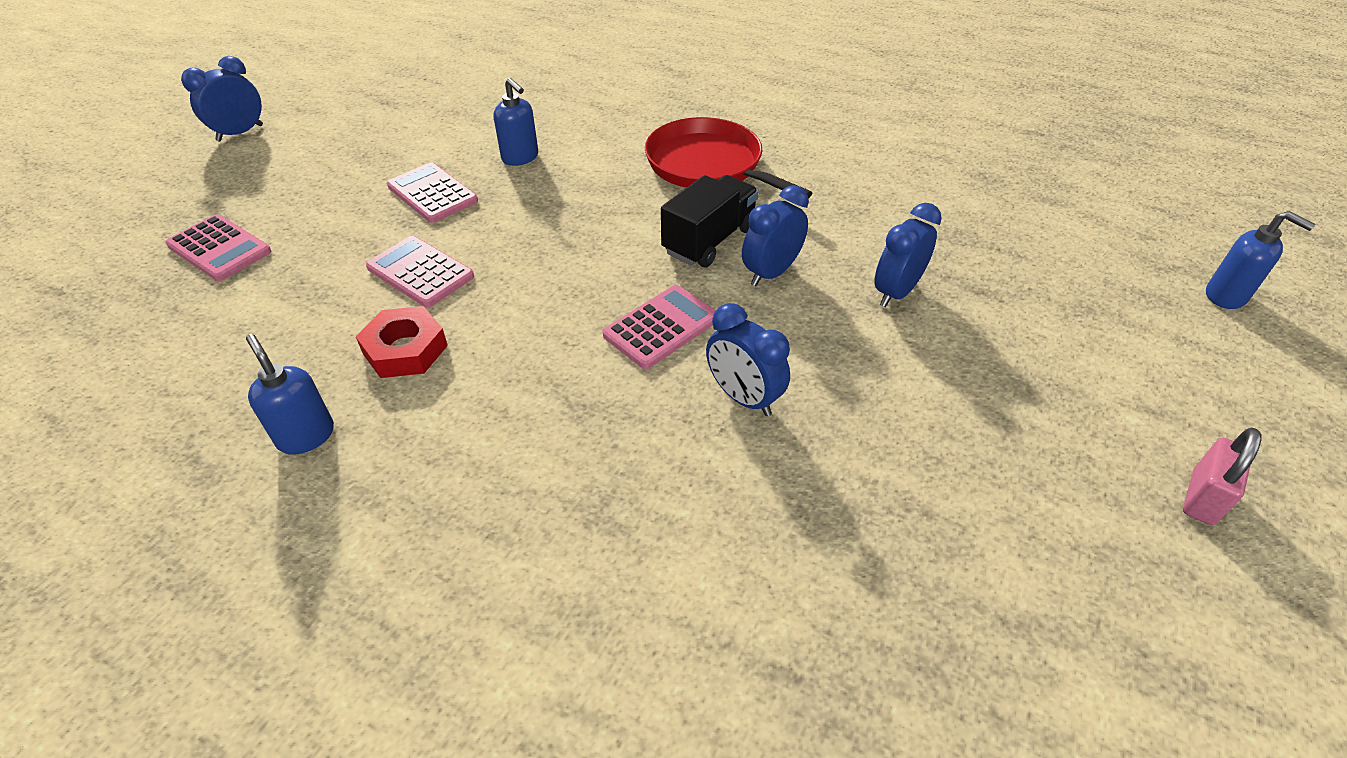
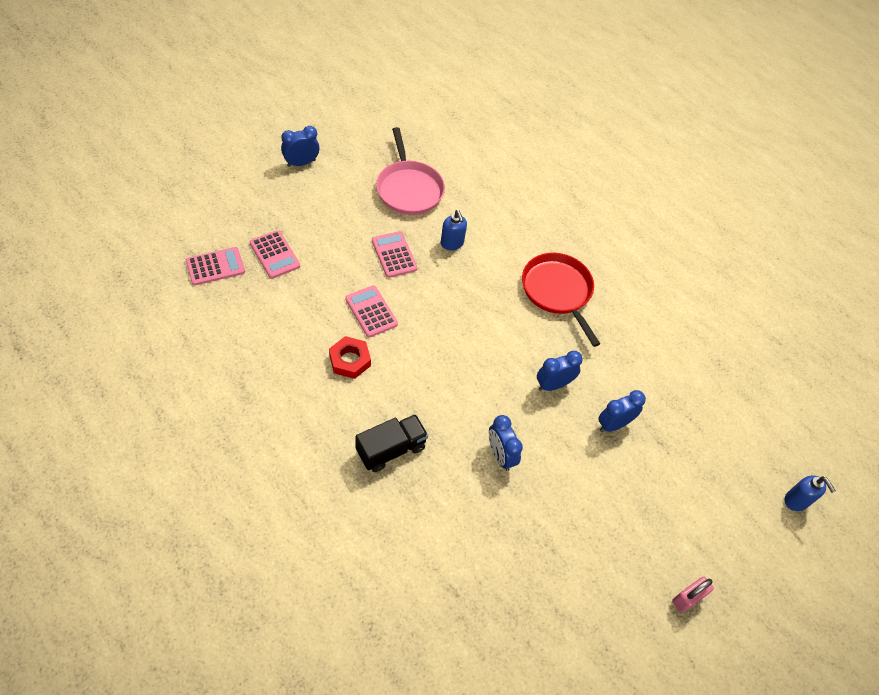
camera: 15 degrees right, 10 degrees up
blue soap dispenser [246,334,334,454] -> none
pink calculator [603,285,716,369] -> pink calculator moved to [186,247,245,285]
black truck [661,175,759,267] -> black truck moved to [356,414,428,472]
none -> pink pan [376,127,445,215]

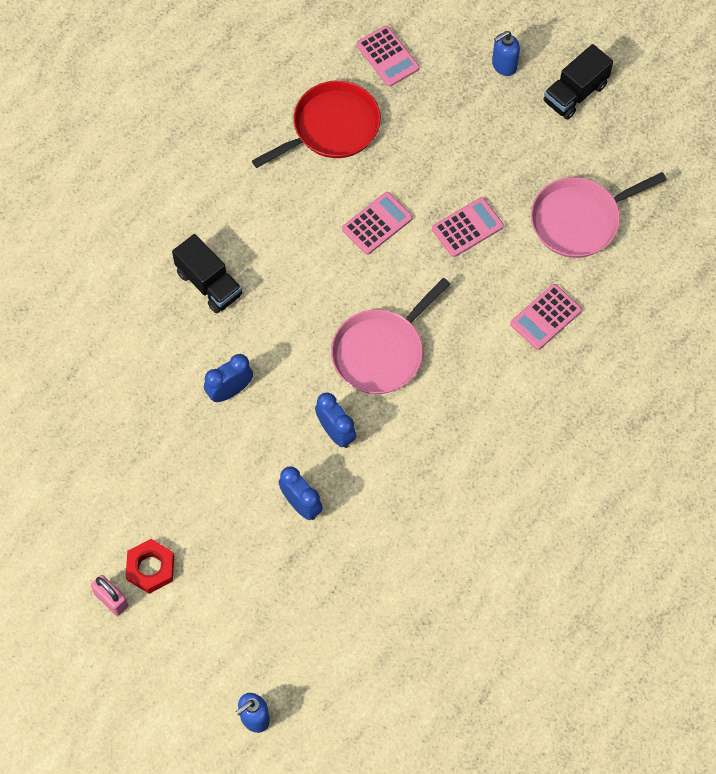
camera: 85 degrees right, 10 degrees up
pink calculator [250,230,300,279] -> pink calculator moved to [510,284,582,350]
blue clock [281,126,320,167] -> black truck [543,44,613,120]
red nut [329,336,371,379] -> red nut moved to [126,539,174,594]
blue soap dispenser [441,210,467,250] -> blue soap dispenser moved to [492,31,520,76]
red pan [522,253,600,347] -> red pan moved to [252,81,381,168]
none -> pink pan [331,278,450,394]

